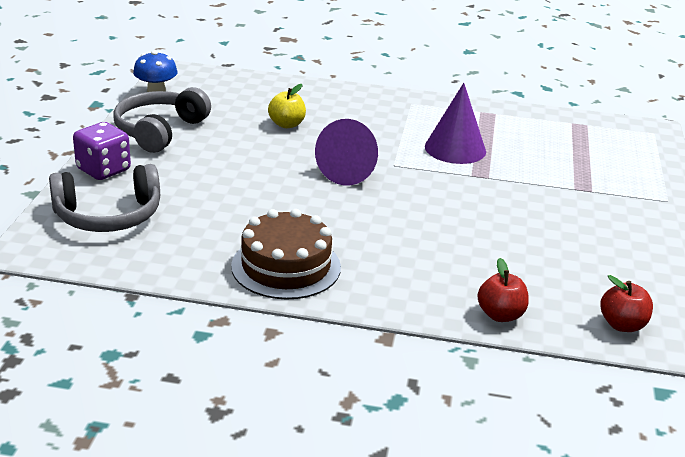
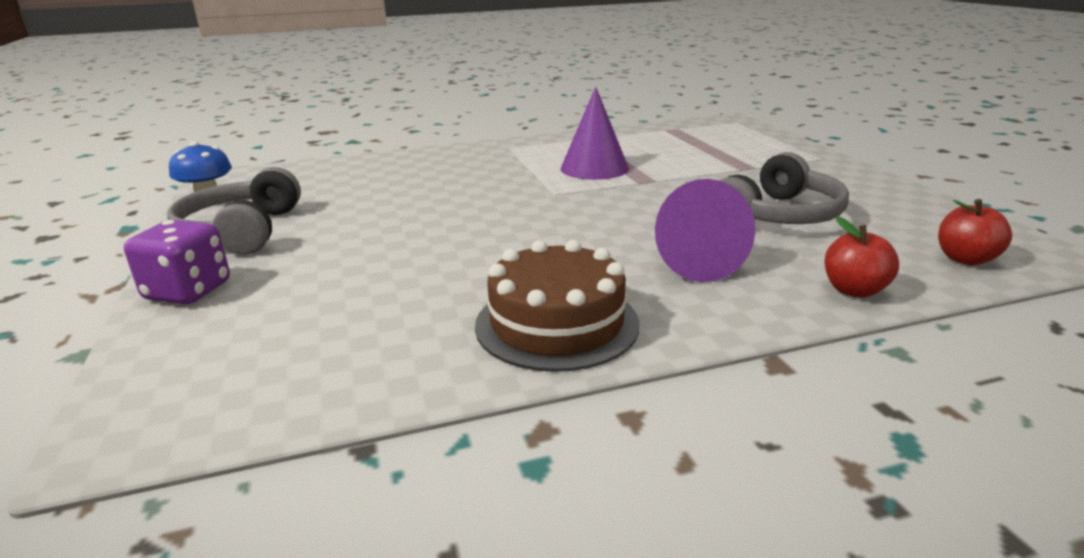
camera: 25 degrees left, 5 degrees down
grey headphones [49,164,160,232] -> grey headphones moved to [720,152,849,224]
yellow apple [268,84,306,128] -> none
purple cone [315,119,378,185] -> purple cone moved to [655,179,755,282]

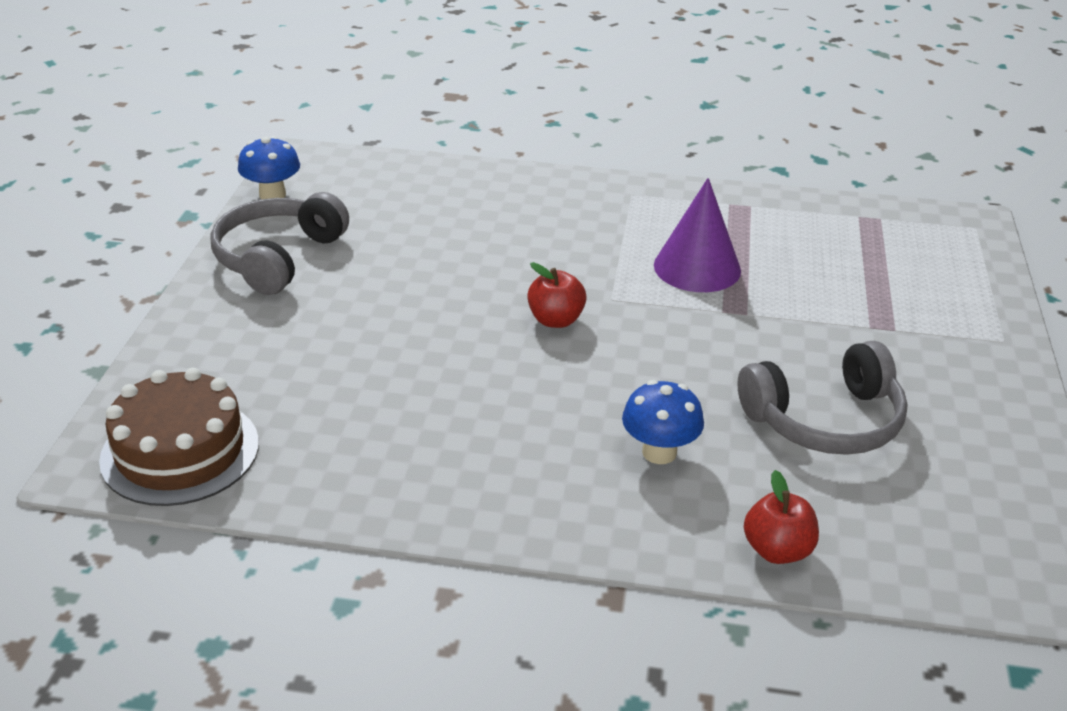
camera: 25 degrees right, 10 degrees up
purple dice [124,220,230,304] -> none
brown cake [475,240,640,372] -> brown cake moved to [99,368,259,506]
purple cone [655,179,755,282] -> blue mushroom [622,380,704,464]
red apple [938,199,1012,265] -> red apple moved to [527,262,587,328]

